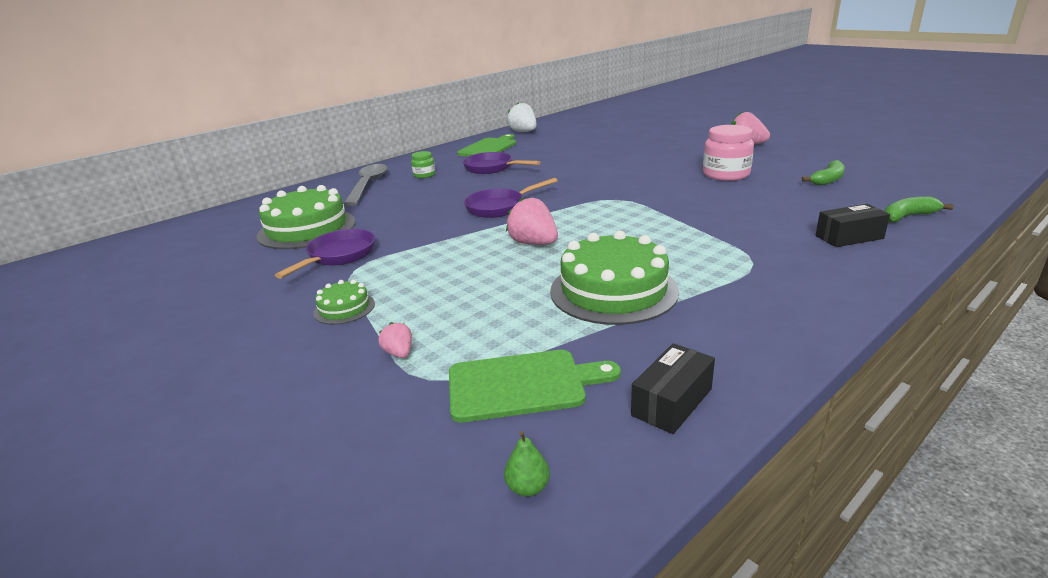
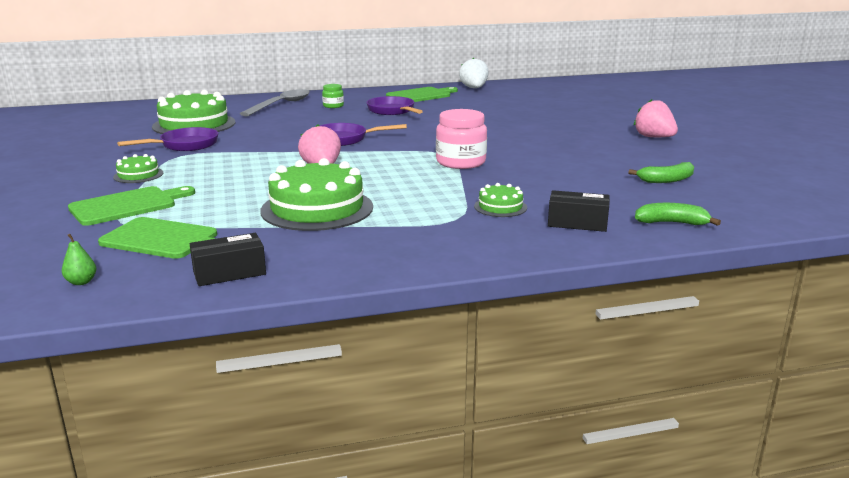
camera: 25 degrees right, 5 degrees down
pink strawberry [378,322,412,358] -> green cutting board [68,186,195,226]
pink jar [703,125,754,181] -> pink jar moved to [436,109,487,169]
none -> green cake [474,183,527,217]

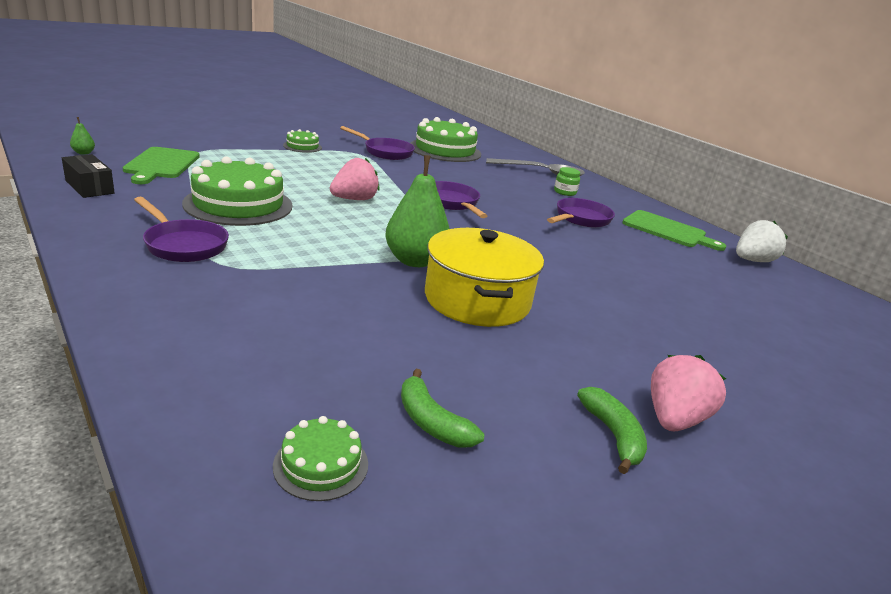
camera: 65 degrees right, 5 degrees up
green cutting board [68,186,195,226] -> none
pink jar [436,109,487,169] -> green pear [386,155,450,267]
green cake [474,183,527,217] -> green cake moved to [273,416,368,501]
black box [548,190,610,232] -> none
green banana [635,203,721,226] -> green banana moved to [577,387,647,474]
none -> purple pan [134,197,229,262]
none -> yellow pot [425,228,544,327]

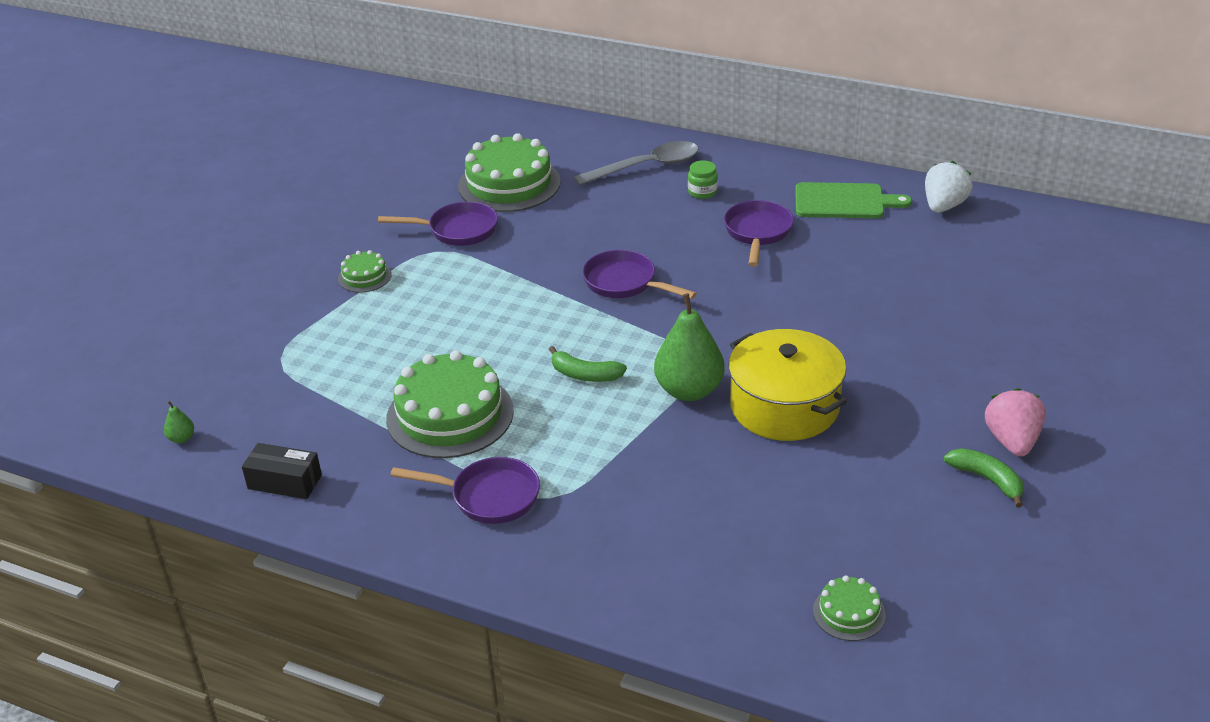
camera: 25 degrees left, 10 degrees up
green cutting board [122,147,200,184] -> none
pink strawberry [330,158,380,200] -> none
green banana [401,369,484,448] -> green banana moved to [549,346,627,382]

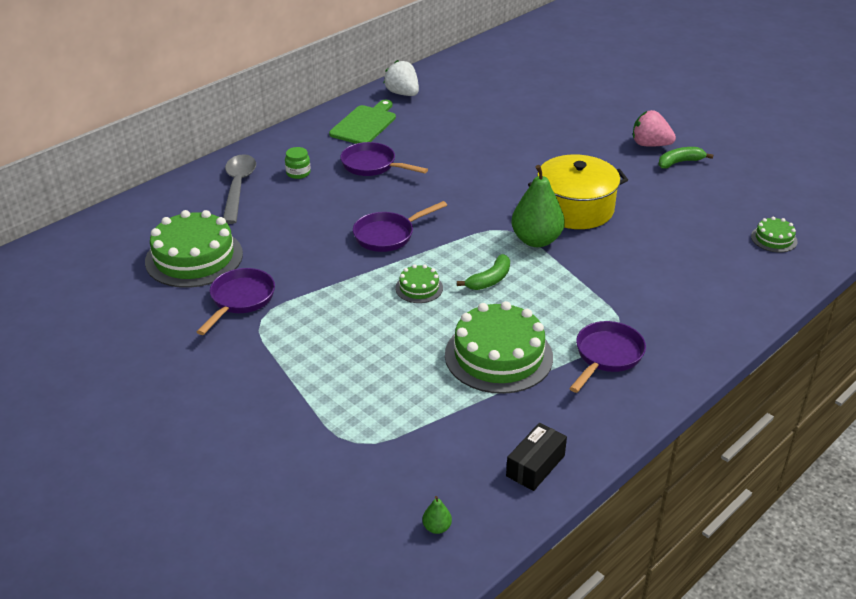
camera: 70 degrees left, 0 degrees up
green cake [338,250,392,293] -> green cake moved to [395,264,443,303]

